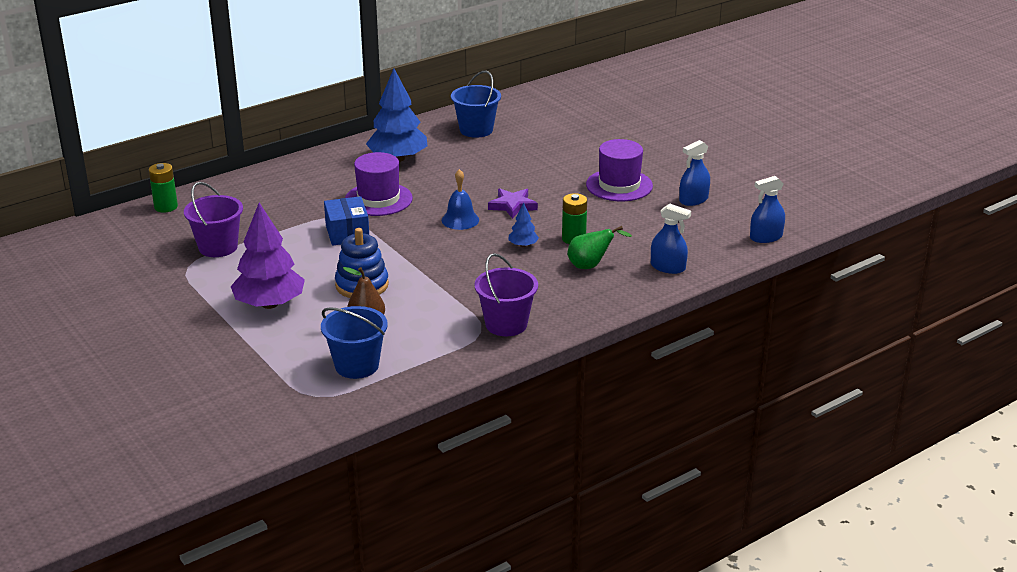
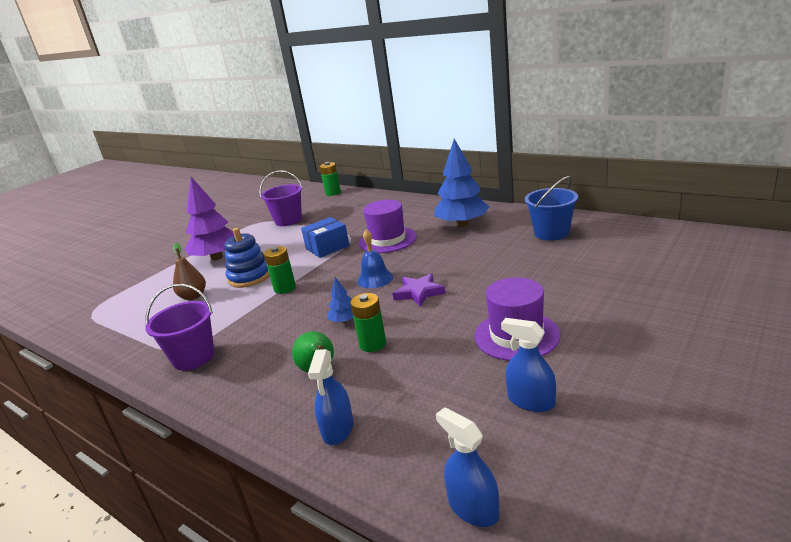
camera: 75 degrees right, 5 degrees down
blue bucket [321,306,388,379] -> none
none -> green battery [264,246,296,294]

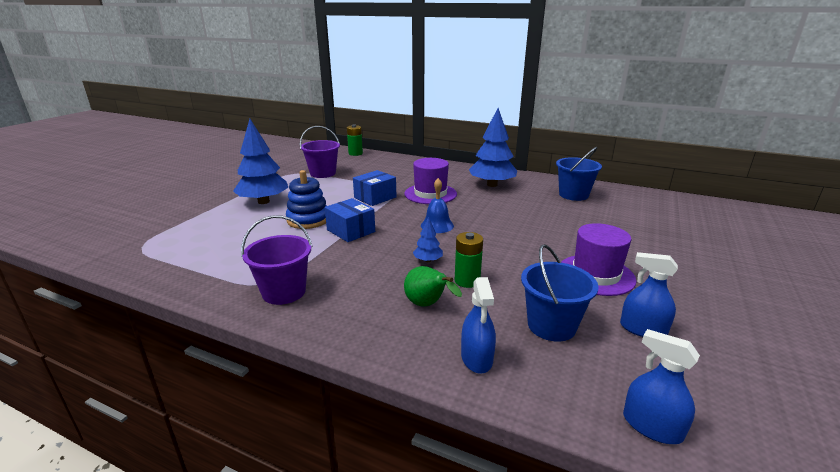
camera: 15 degrees left, 0 degrees up
brown pear [173,243,206,300] -> none
purple tree [185,177,234,261] -> blue tree [233,119,288,204]
green battery [264,246,296,294] -> blue box [325,198,375,242]
purple star [393,273,445,307] -> none
none -> blue bucket [521,244,599,342]

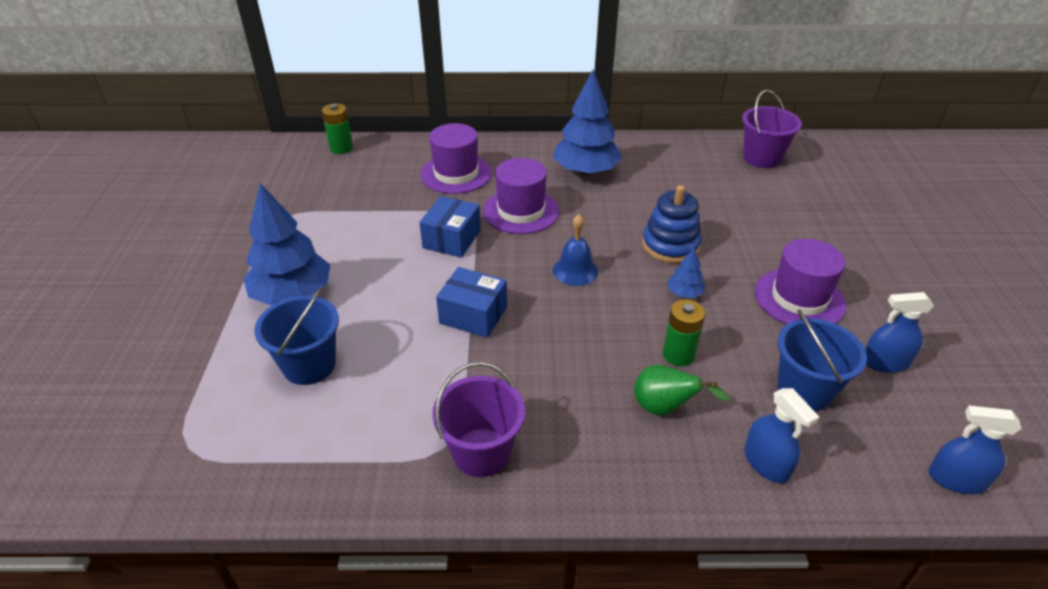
camera: 25 degrees left, 15 degrees up
blue stacking toy [286,170,327,229] -> blue stacking toy moved to [642,185,702,263]
purple bucket [300,126,340,178] -> purple bucket moved to [742,90,802,168]
blue tree [413,217,443,262] -> blue tree moved to [667,248,705,298]
blue bucket [556,147,602,201] -> blue bucket moved to [254,287,339,385]
none -> purple hat [421,123,492,194]

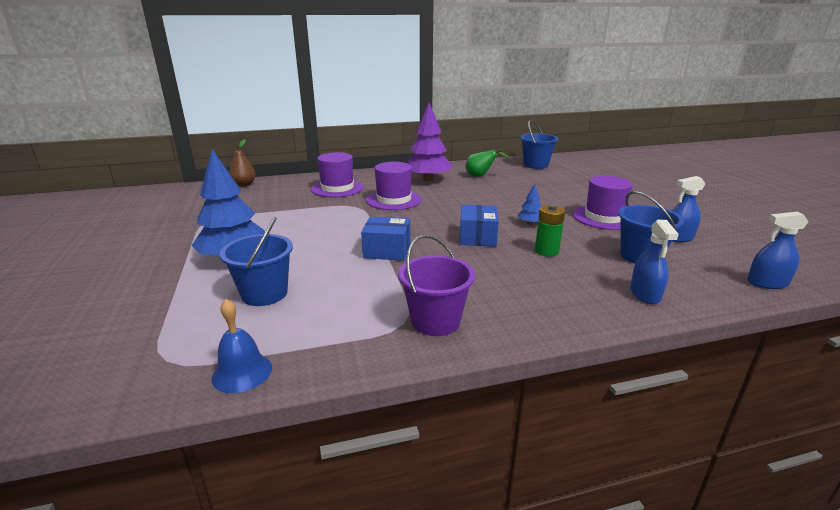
camera: 15 degrees left, 15 degrees down
green battery [322,103,353,154] -> brown pear [229,139,256,187]
blue box [419,196,481,258] -> blue box moved to [460,205,499,246]
blue tree [553,70,622,176] -> purple tree [407,103,452,181]
blue bell [553,214,598,286] -> blue bell moved to [212,299,272,393]
green pear [634,365,730,416] -> green pear moved to [465,149,510,177]
blue stacking toy [642,185,702,263] -> none
purple bucket [742,90,802,168] -> blue bucket [520,120,558,169]
blue spray bottle [744,388,819,483] -> blue spray bottle turned 45 degrees clockwise [630,220,679,304]

